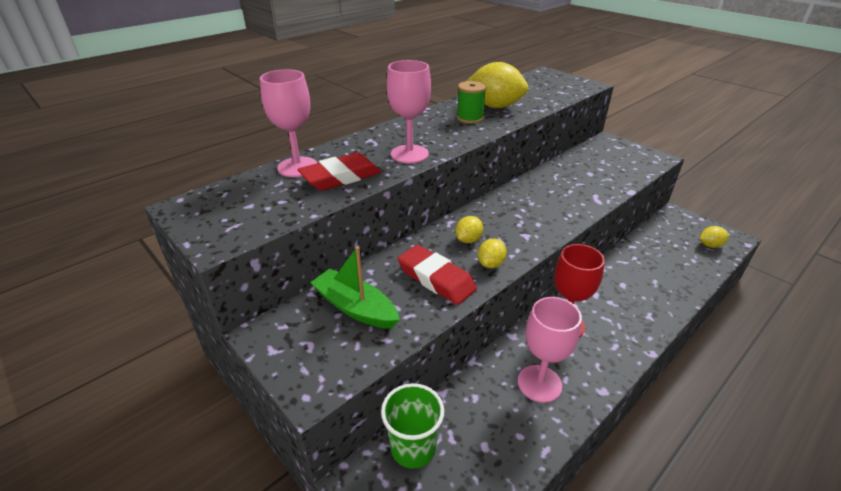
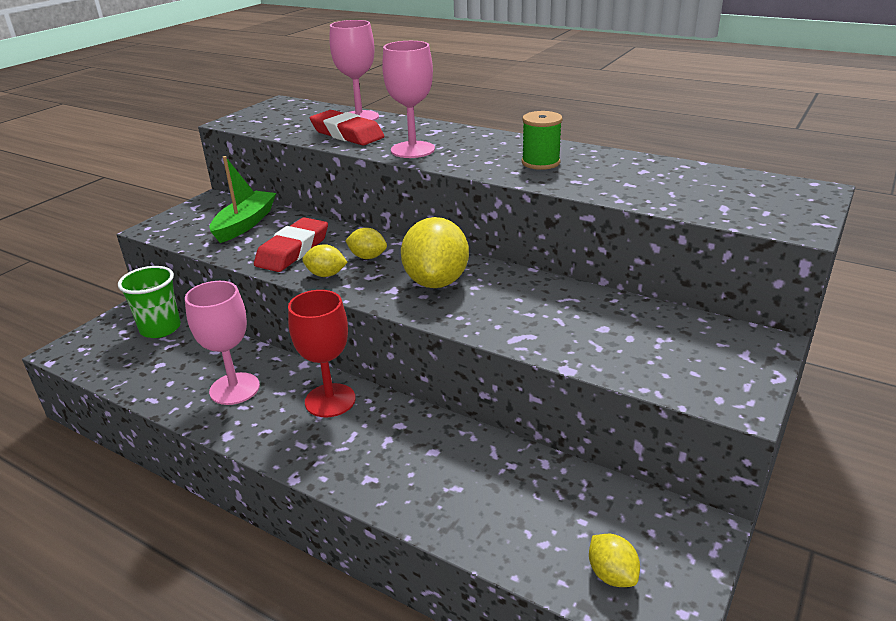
camera: 75 degrees right, 5 degrees down
yellow lemon [467,62,528,108] -> yellow lemon moved to [401,217,469,288]

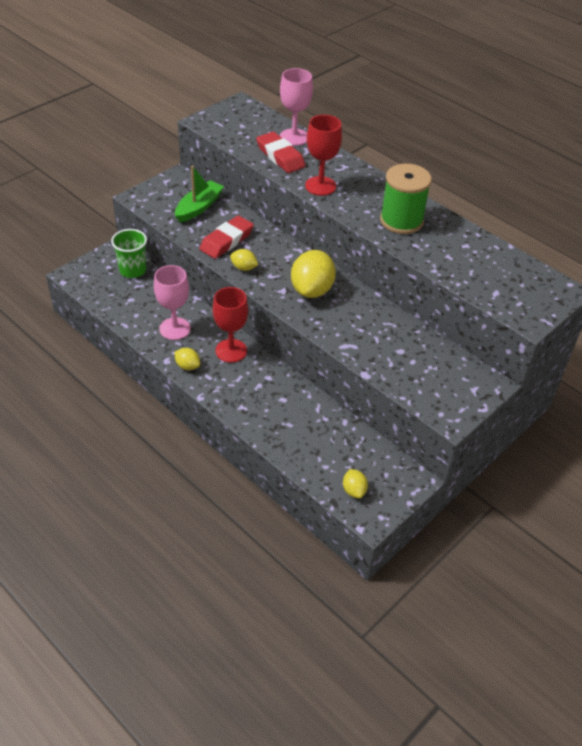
camera: 10 degrees right, 15 degrees up
yellow lemon [345,228,387,259] -> yellow lemon moved to [174,348,200,370]
pink goblet [382,41,435,158] -> red goblet [305,115,342,196]
green spool [522,111,563,170] -> green spool [380,164,432,234], size x1.63

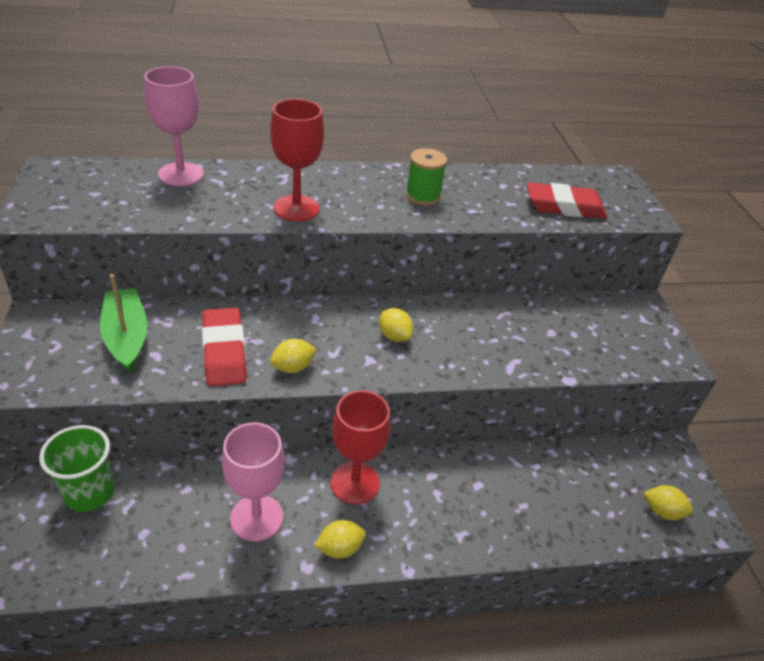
camera: 55 degrees left, 5 degrees down
red eraser [256,132,306,173] -> red eraser moved to [527,182,607,219]
yellow lemon [291,250,336,298] -> yellow lemon [379,308,413,342], size x0.50
green spool [380,164,432,234] -> green spool [405,148,447,205], size x0.61

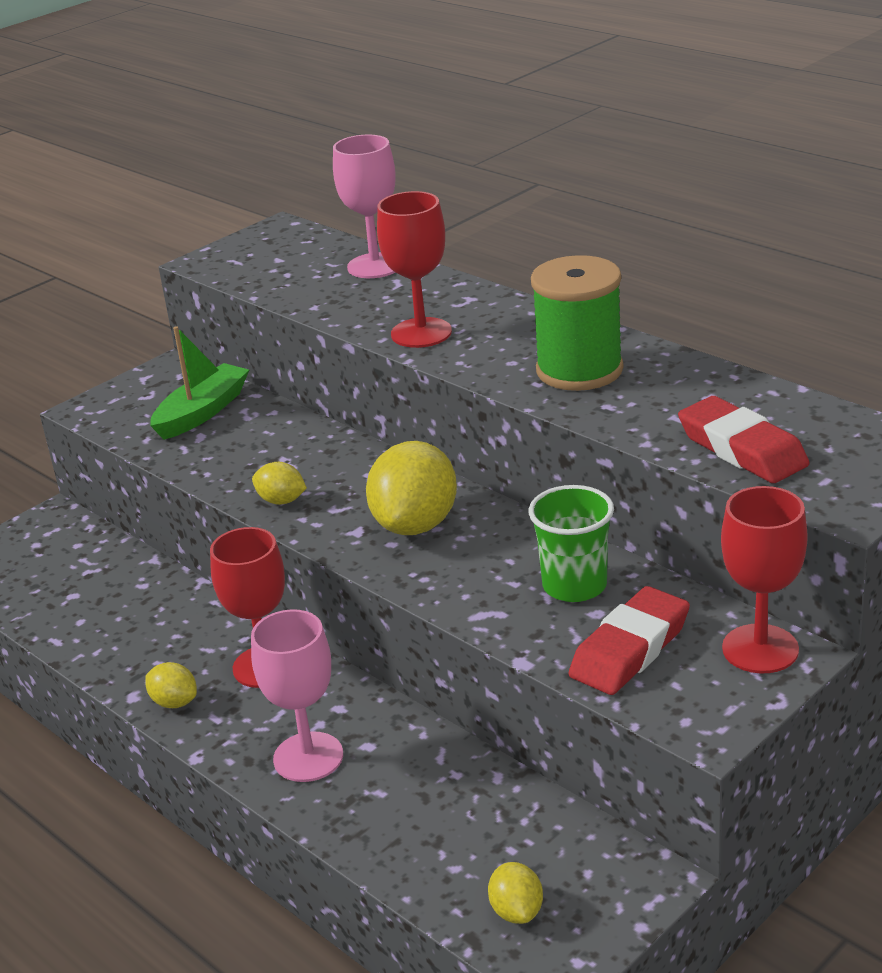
camera: 60 degrees right, 10 degrees down
green cup [39,425,114,512] -> green cup moved to [529,485,614,602]
red eraser [202,308,247,387] -> red eraser moved to [569,586,690,695]
pink goblet [222,422,285,542] -> pink goblet moved to [251,609,343,782]
yellow lemon [379,308,413,342] -> yellow lemon [366,441,457,535], size x2.01
green spool [405,148,447,205] -> green spool [531,255,624,391], size x1.63
none -> red goblet [721,486,808,673]

